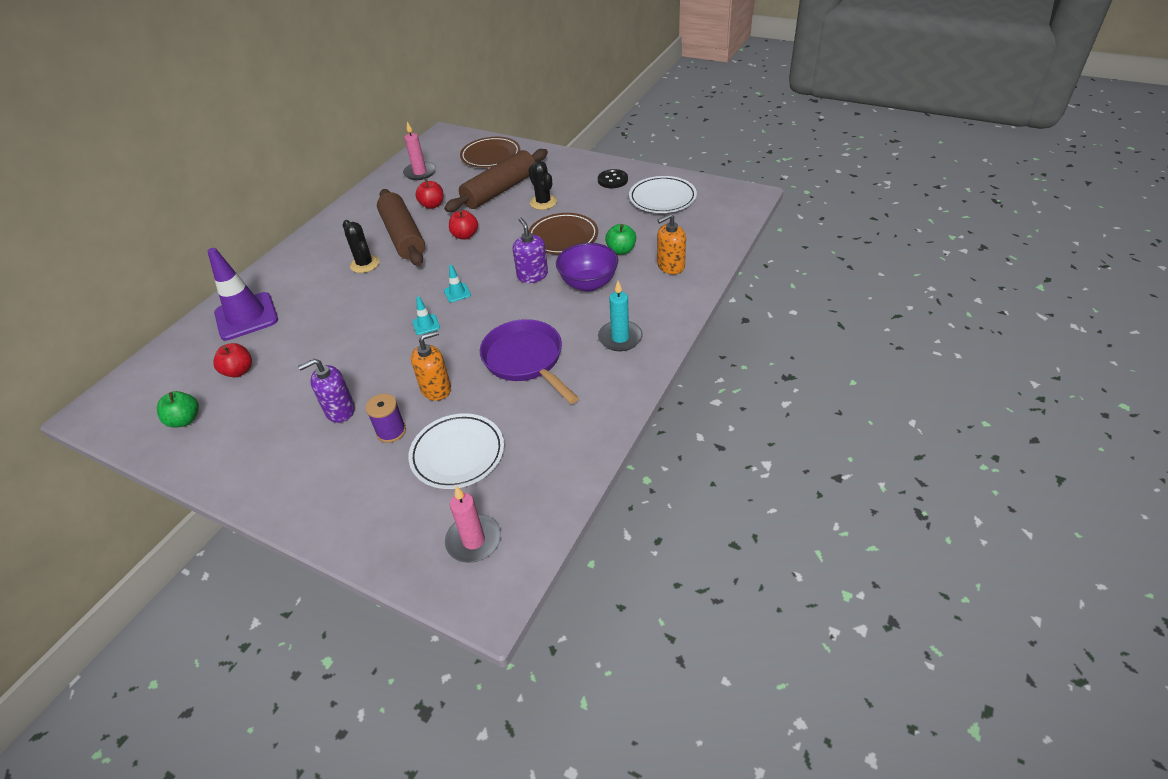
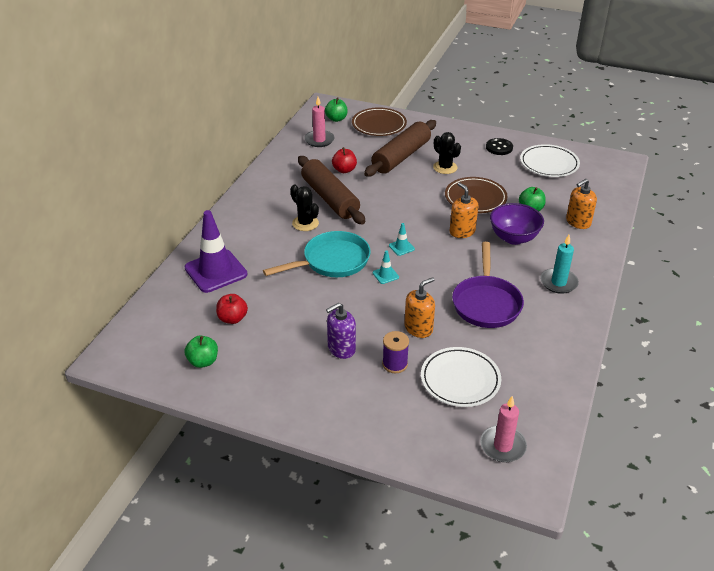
camera: 10 degrees left, 5 degrees down
red apple [449,210,478,240] -> none
purple pan [480,319,579,404] -> purple pan turned 135 degrees counterclockwise [452,242,524,328]
purple soap dispenser [512,217,548,283] -> orange soap dispenser [450,182,478,238]
none -> turquoise pan [263,231,371,277]
none -> green apple [325,97,348,122]

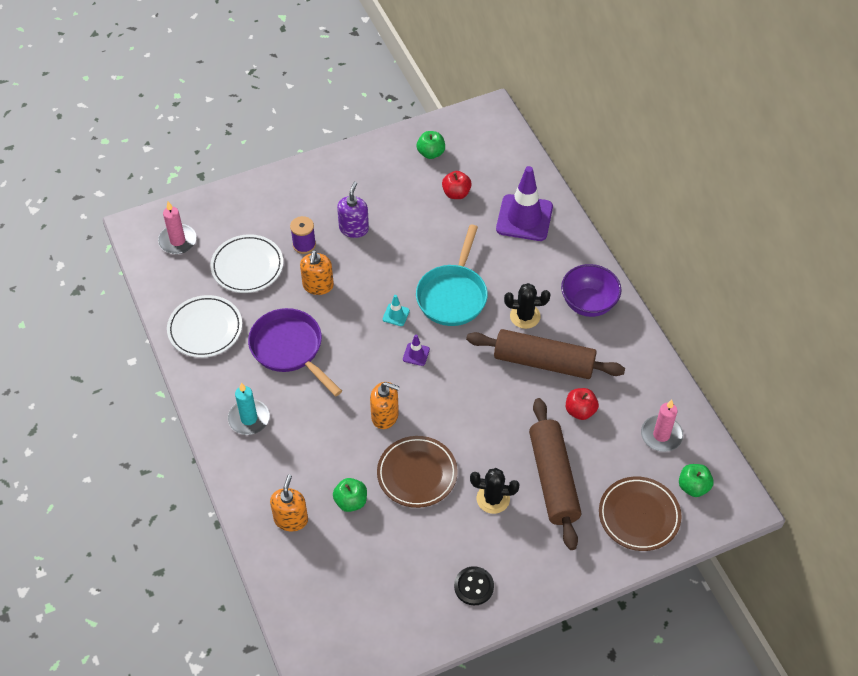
camera: 135 degrees right, 15 degrees up
turquoise traffic cone [389,223,415,256] -> purple traffic cone [403,335,430,366]
purple bowl [490,203,544,245] -> purple bowl moved to [561,264,622,317]
white plate [520,144,580,177] -> white plate moved to [167,295,242,358]

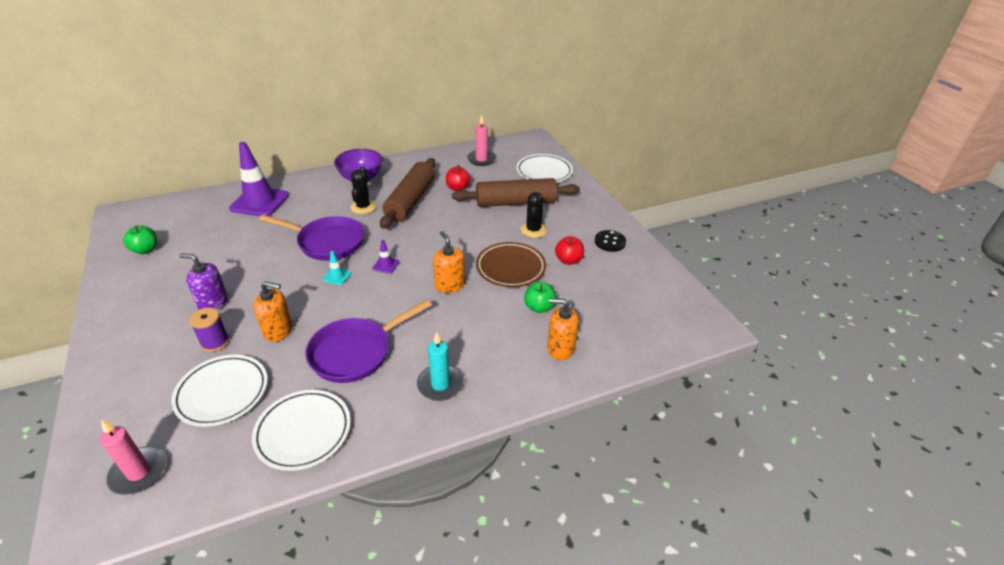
camera: 90 degrees left, 15 degrees down
orange soap dispenser [370,382,400,429] -> orange soap dispenser turned 45 degrees counterclockwise [433,231,465,293]
turquoise pan [416,225,488,326] -> purple pan [259,215,364,261]
red apple [442,171,472,199] -> red apple moved to [555,236,584,265]
brown plate [599,476,681,551] -> white plate [516,154,573,183]
green apple [679,464,714,497] -> none

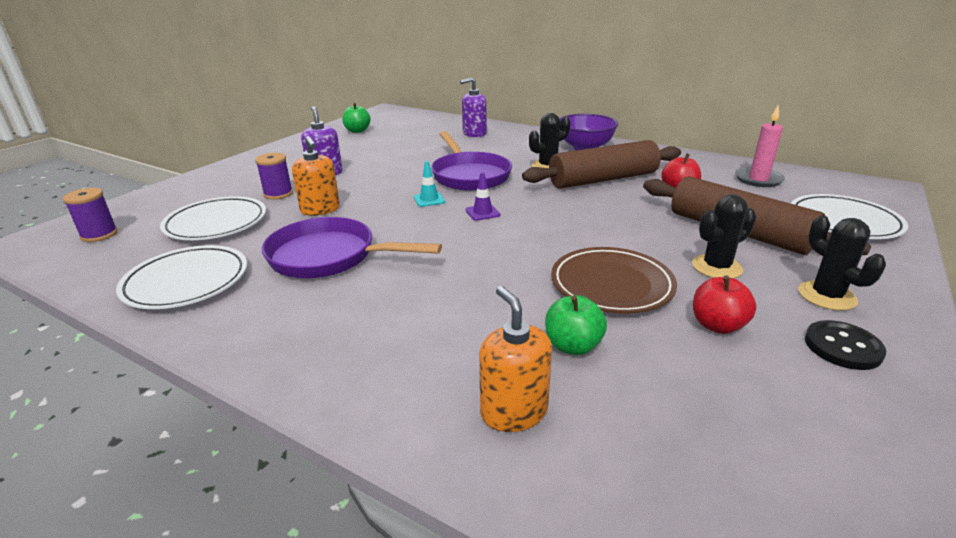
camera: 55 degrees right, 10 degrees down
pink candle [100,420,167,495] -> purple spool [63,188,118,242]
purple traffic cone [229,142,289,216] -> purple soap dispenser [460,77,487,137]
turquoise candle [417,332,464,401] -> none
orange soap dispenser [433,231,465,293] -> none
none -> black cactus [798,215,886,311]

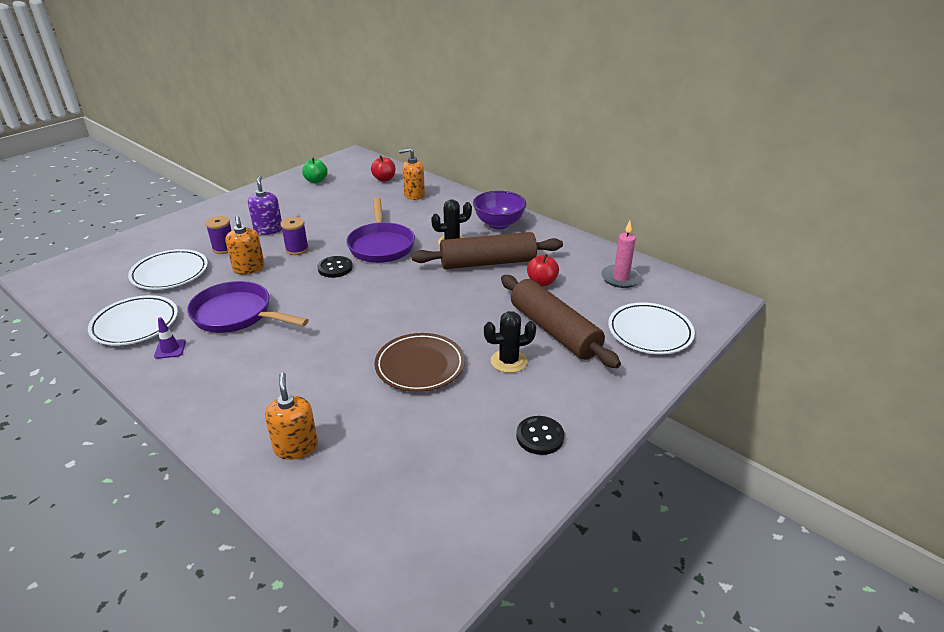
camera: 10 degrees right, 5 degrees up
purple spool [63,188,118,242] -> purple spool moved to [281,217,309,255]
turquoise traffic cone [414,161,445,207] -> black button [317,256,353,278]
purple soap dispenser [460,77,487,137] -> orange soap dispenser [399,148,425,200]
purple traffic cone [466,172,501,221] -> purple traffic cone moved to [154,317,186,359]
green apple [545,295,607,355] -> none
red apple [693,275,756,334] -> red apple moved to [371,155,395,182]
black cactus [798,215,886,311] -> none

